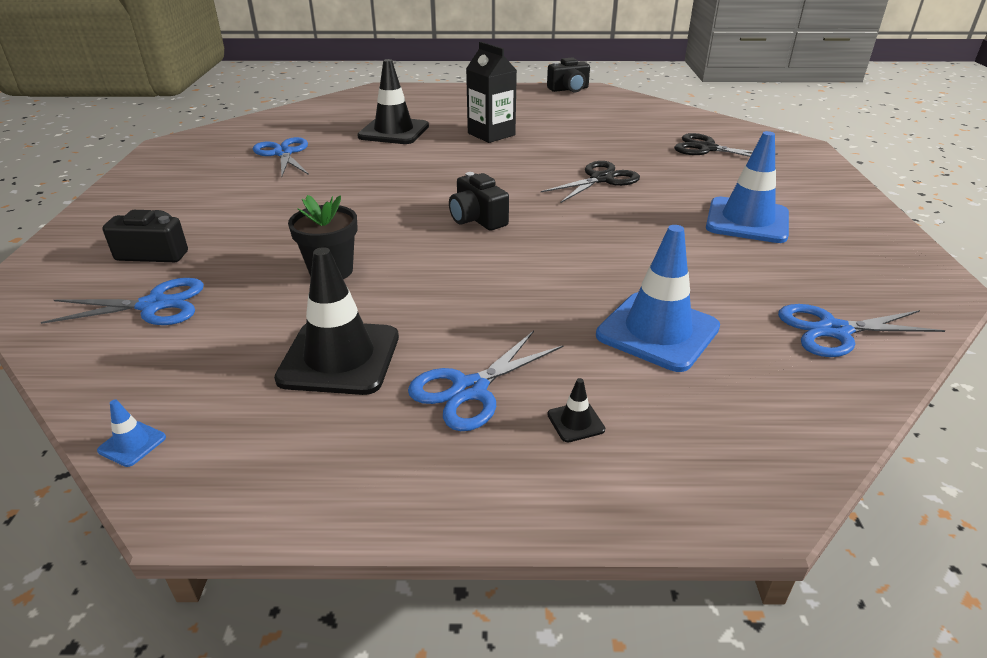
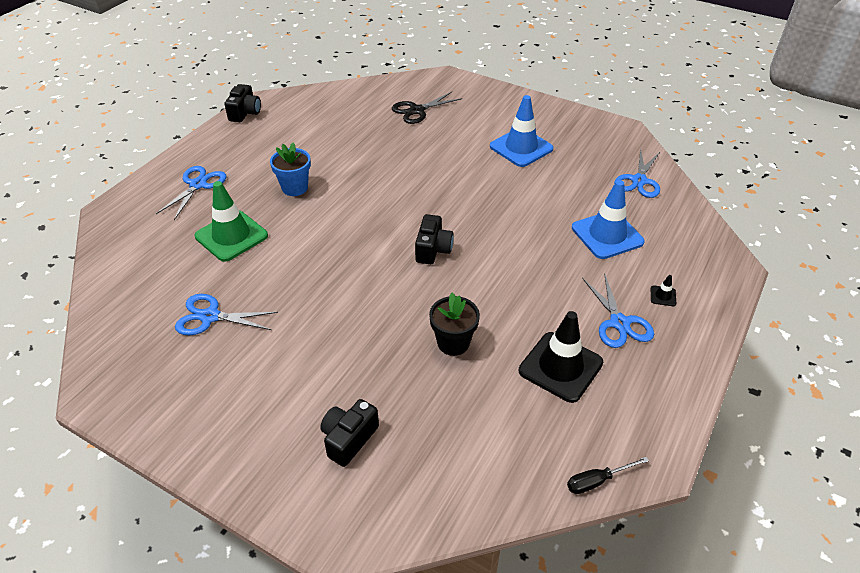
camera: 60 degrees left, 10 degrees up
blue scissors [40,278,204,325] -> blue scissors moved to [156,166,226,220]
blue traffic cone [97,400,166,467] -> black screwdriver [567,457,649,494]
black traffic cone [357,59,429,144] -> green traffic cone [195,181,268,262]
black camera [449,172,509,231] -> black camera turned 75 degrees counterclockwise [415,214,454,264]
black carton [466,42,517,143] -> blue flower pot [270,143,311,196]
black scissors [541,161,640,203] -> none

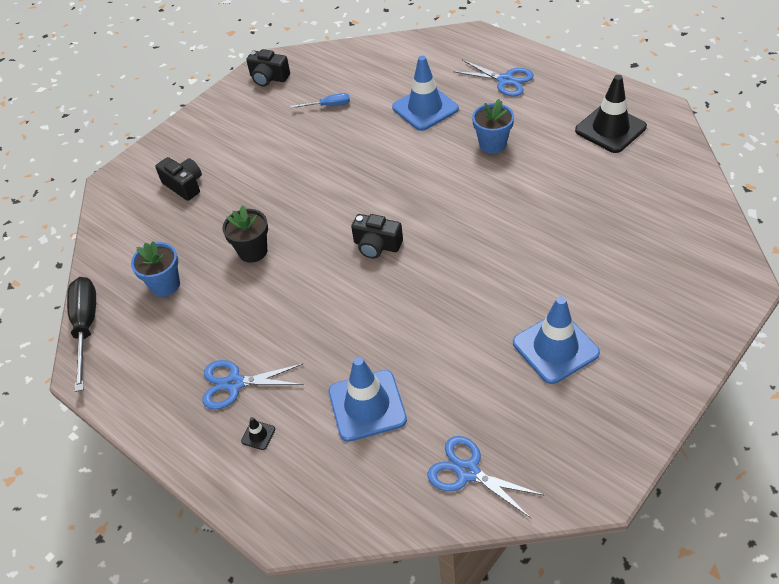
camera: 105 degrees right, 5 degrees up
blue scissors [175,294,278,335] -> blue screwdriver [291,93,350,108]
green traffic cone [195,181,268,262] -> blue traffic cone [392,56,459,131]
black camera [224,84,261,122] -> black camera moved to [246,49,290,87]
black scissors [392,92,462,124] -> none
black traffic cone [519,311,603,403] -> black traffic cone moved to [575,75,647,153]
black screwdriver [567,457,649,494] -> black screwdriver [67,277,96,392], size x1.88
none -> blue flower pot [131,241,180,297]

